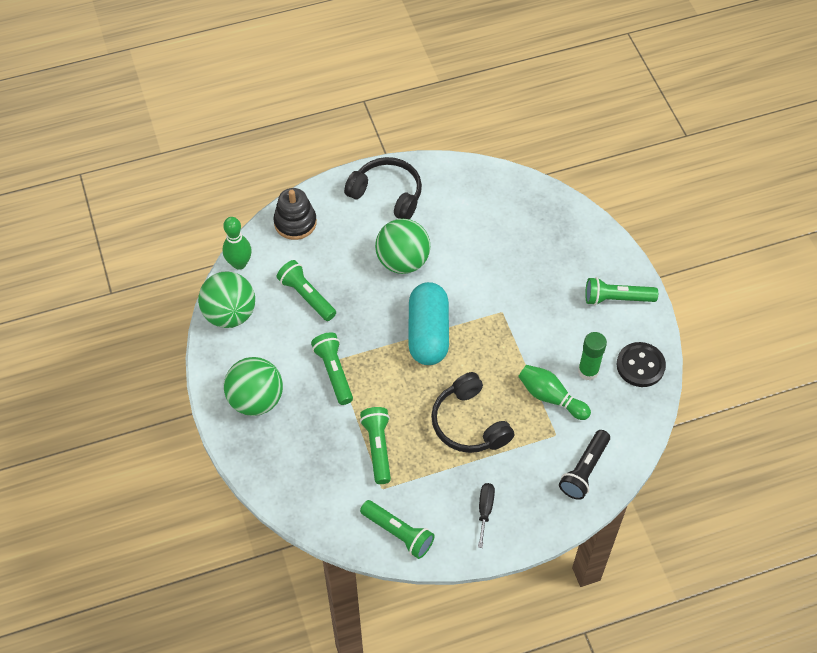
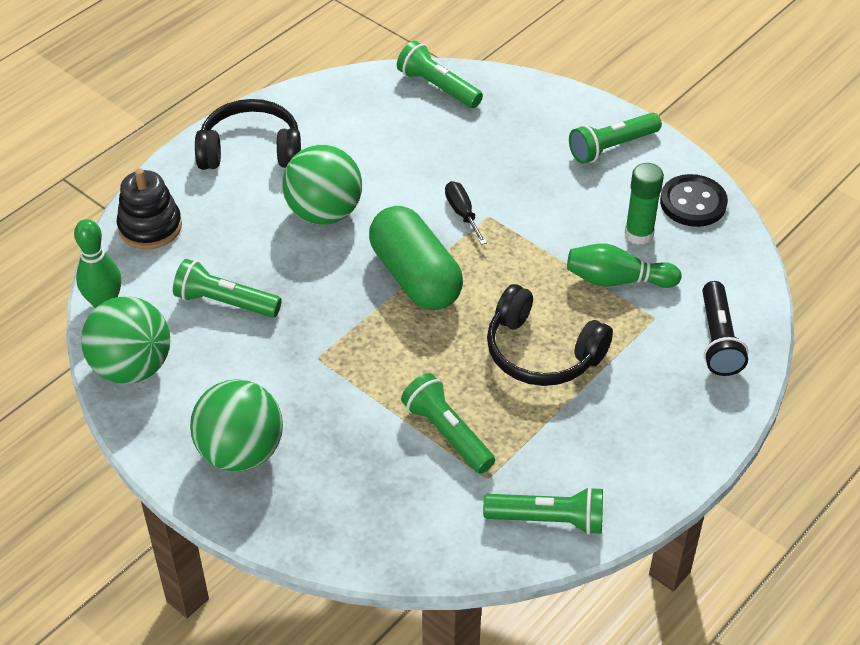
camera: 30 degrees left, 10 degrees down
green flashlight [311,332,353,405] -> green flashlight moved to [397,41,483,108]
turquoise capsule [408,282,449,365] -> green capsule [369,206,463,310]
black screwdriver [478,483,495,548] -> black screwdriver moved to [445,181,487,245]

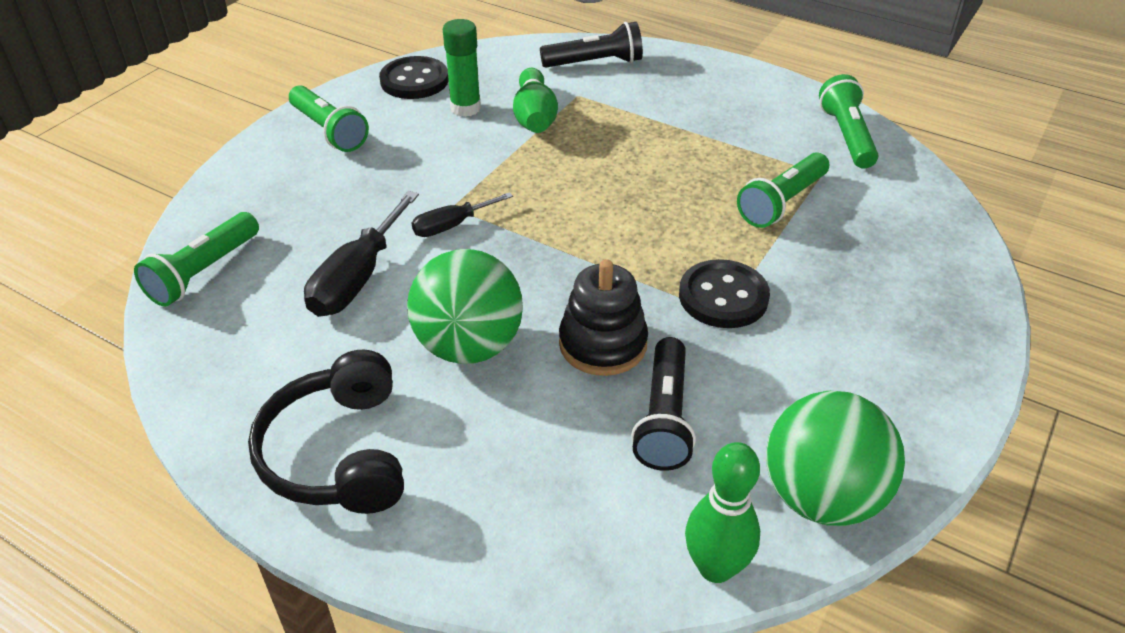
camera: 100 degrees left, 5 degrees down
black stacking toy [117,168,182,249] -> black stacking toy moved to [559,259,648,376]
green flashlight [173,259,282,317] -> black flashlight [631,337,696,471]
green ball [190,379,283,472] -> none
green capsule [369,206,463,310] -> none
black headphones [487,284,613,386] -> none
none -> black screwdriver [304,191,419,317]
none -> black button [679,259,770,328]

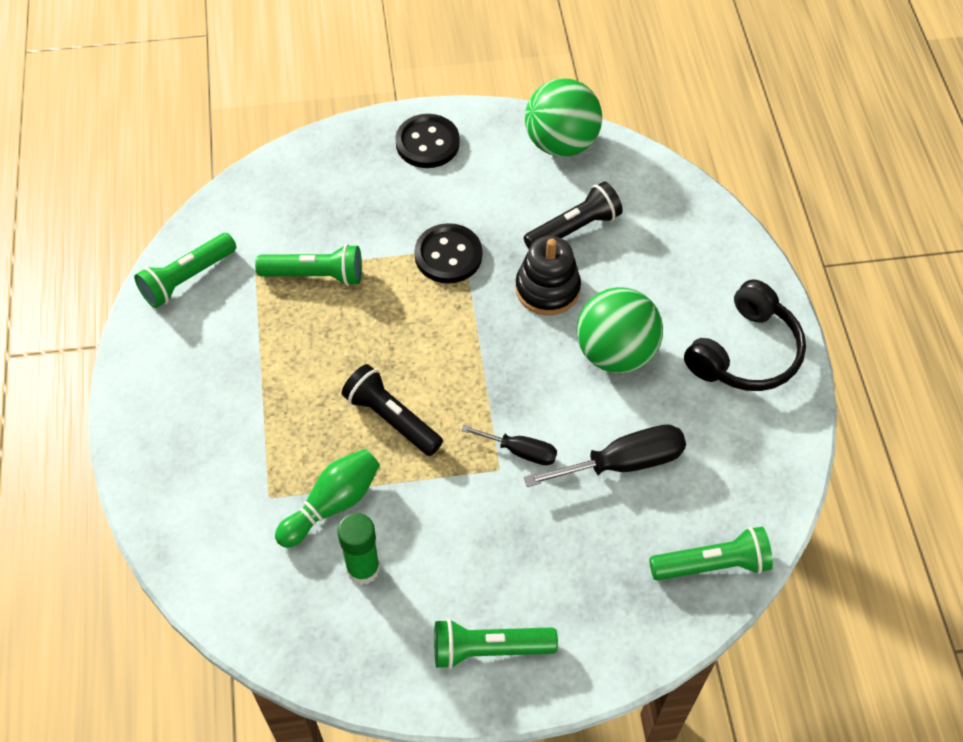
camera: 130 degrees left, 15 degrees up
green flashlight [289,85,369,152] -> green flashlight turned 105 degrees counterclockwise [434,619,558,669]
black button [379,56,449,99] -> black button moved to [395,114,460,168]
black flashlight [540,22,643,68] -> black flashlight moved to [342,364,443,456]
green bowling pin [685,442,760,583] -> none

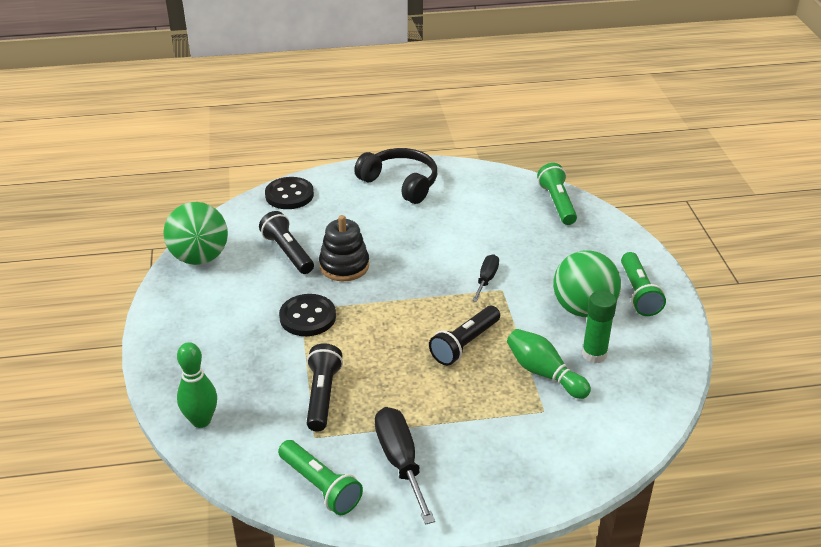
camera: 90 degrees left, 20 degrees down
green flashlight [255,244,362,286] -> black flashlight [307,343,343,431]
black button [395,114,460,168] -> black button moved to [265,177,314,209]
black screwdriver [524,424,686,487] -> black screwdriver moved to [375,407,435,525]
green ball [577,287,663,373] -> green ball moved to [553,250,621,317]
none -> green bowling pin [177,342,217,428]

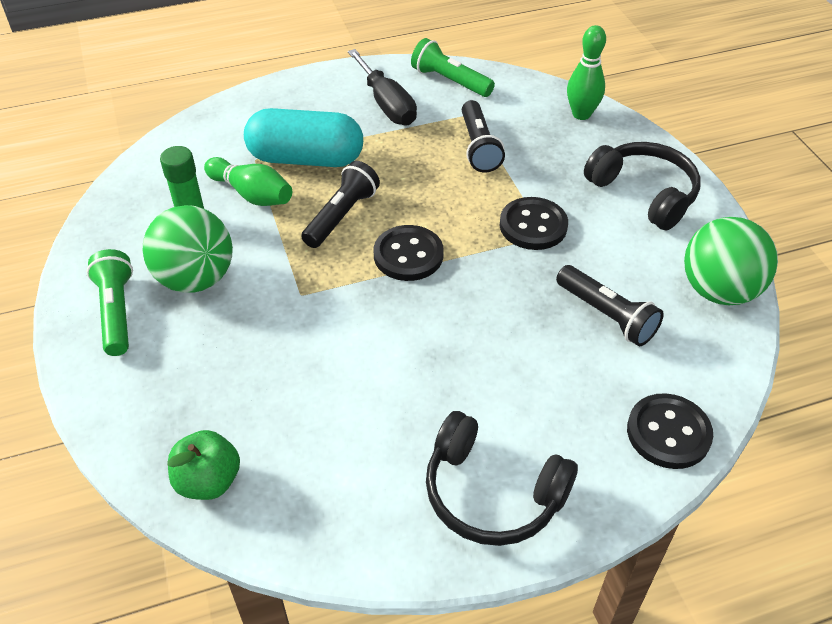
camera: 170 degrees right, 10 degrees up
black stacking toy [319,215,369,281] -> none
black screwdriver [472,254,499,302] -> none
green flashlight [537,163,577,225] -> green apple [167,430,240,500]
none -> turquoise capsule [244,108,363,167]
none -> black button [374,225,444,281]
none -> black headphones [584,142,701,230]

